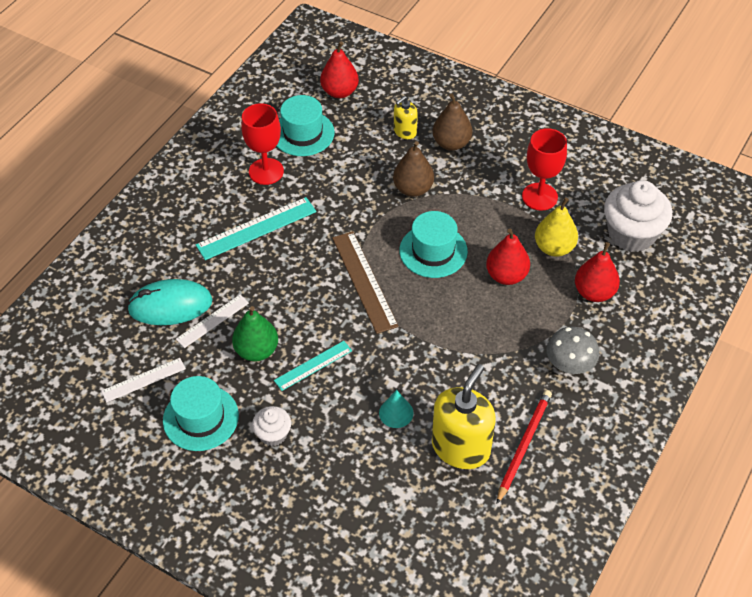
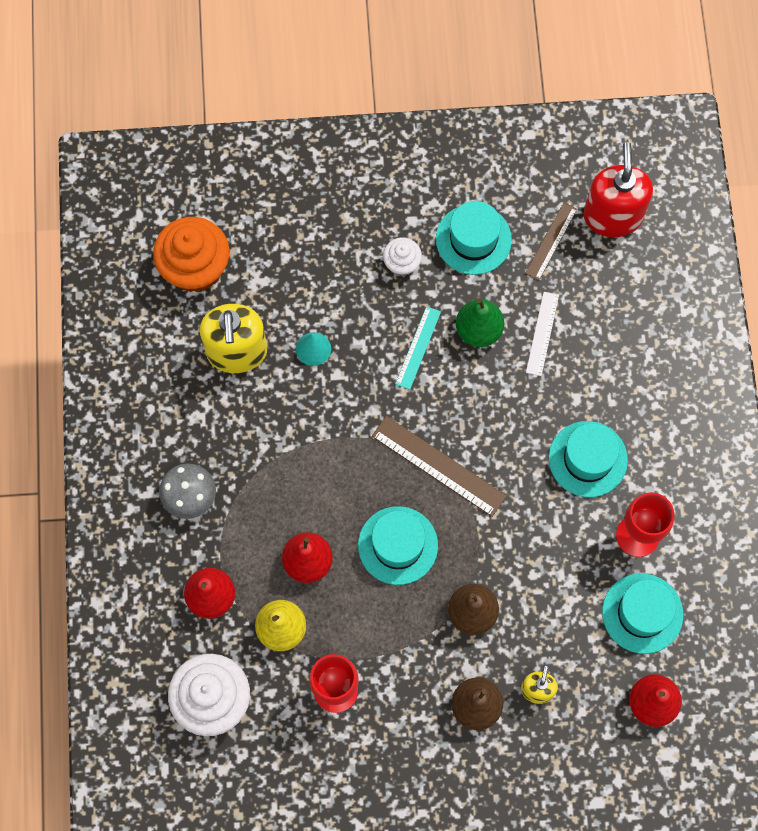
camera: 145 degrees right, 20 degrees up
white ruler [101,358,186,403] -> brown ruler [525,202,577,280]
turquoise mouse [127,279,213,325] -> none
turquoise ruler [196,197,316,260] -> turquoise hat [549,421,628,497]
red pencil [497,390,552,504] -> none
none -> orange cupcake [153,217,229,292]
none -> red soap dispenser [584,142,653,237]

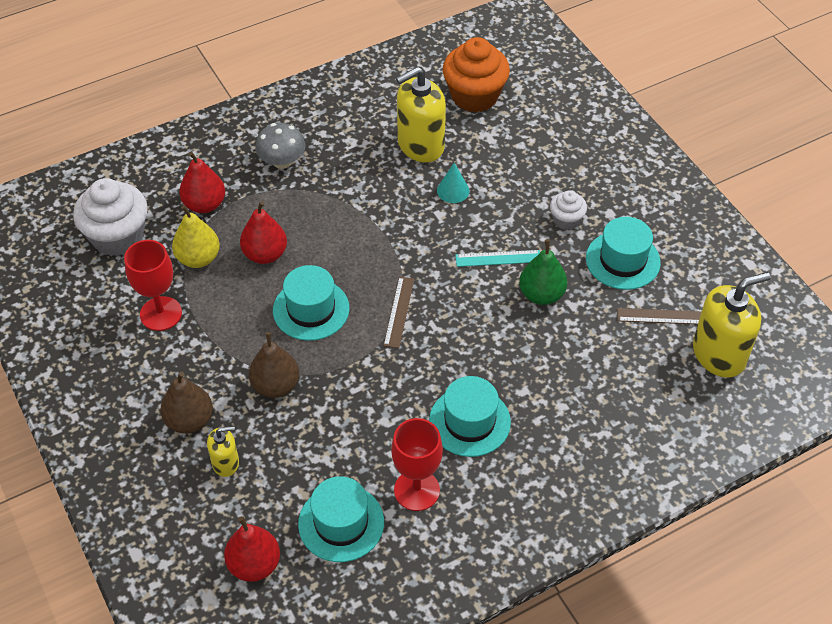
camera: 65 degrees right, 20 degrees down
brown ruler [372,416,507,517] -> brown ruler [383,277,414,348], size x0.62
white ruler [526,292,559,376] -> none
red soap dispenser [584,142,653,237] -> yellow soap dispenser [693,272,771,378]

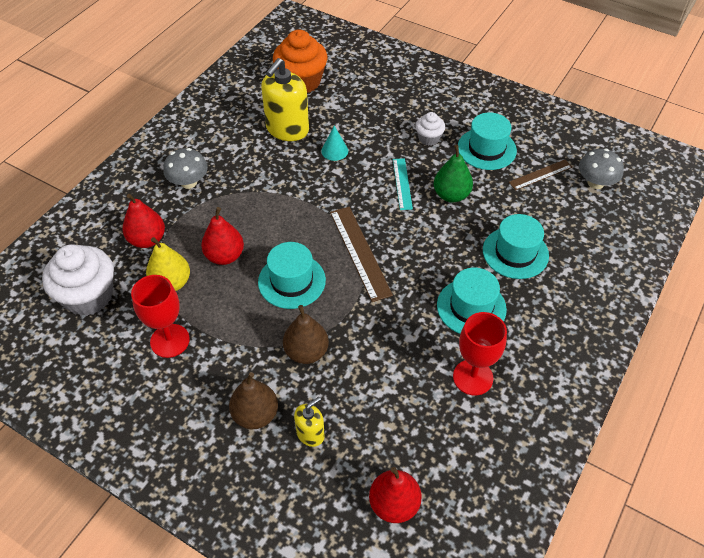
camera: 30 degrees left, 0 degrees up
turquoise hat [298,477,384,562] -> turquoise hat moved to [483,214,549,279]
brown ruler [383,277,414,348] -> brown ruler [330,207,393,302], size x1.62
turquoise ruler [455,250,540,267] -> turquoise ruler turned 60 degrees counterclockwise [393,158,413,210]
yellow soap dispenser [693,272,771,378] -> grey mushroom [579,148,624,189]

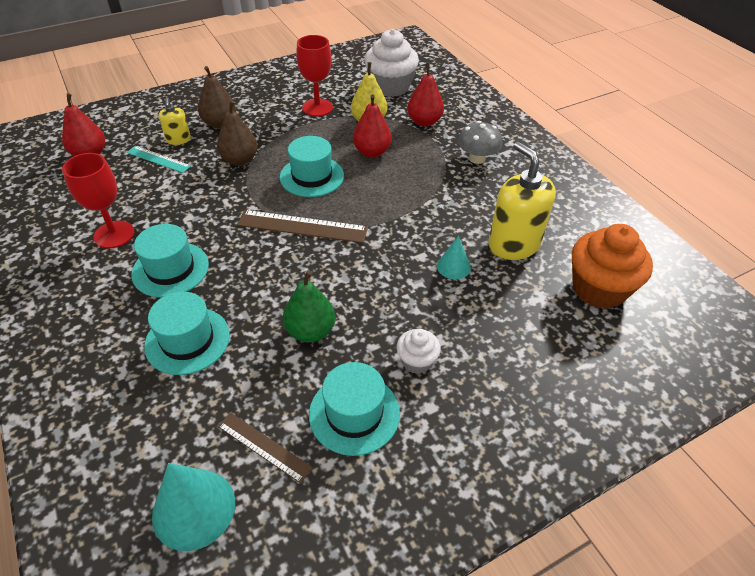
camera: 120 degrees right, 5 degrees down
turquoise ruler [393,158,413,210] -> turquoise ruler moved to [127,146,191,173]
brown ruler [509,160,572,190] -> brown ruler turned 60 degrees counterclockwise [218,413,313,483]
grey mushroom [579,148,624,189] -> turquoise cone [152,463,235,551]

